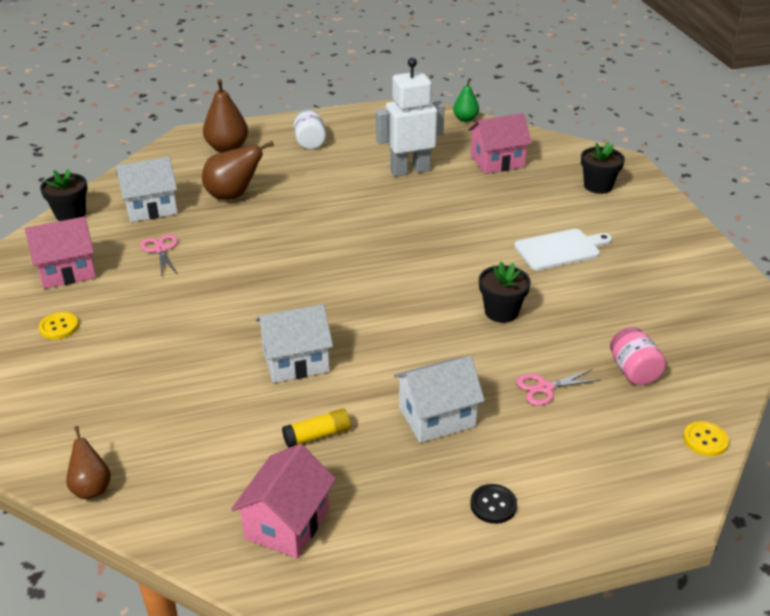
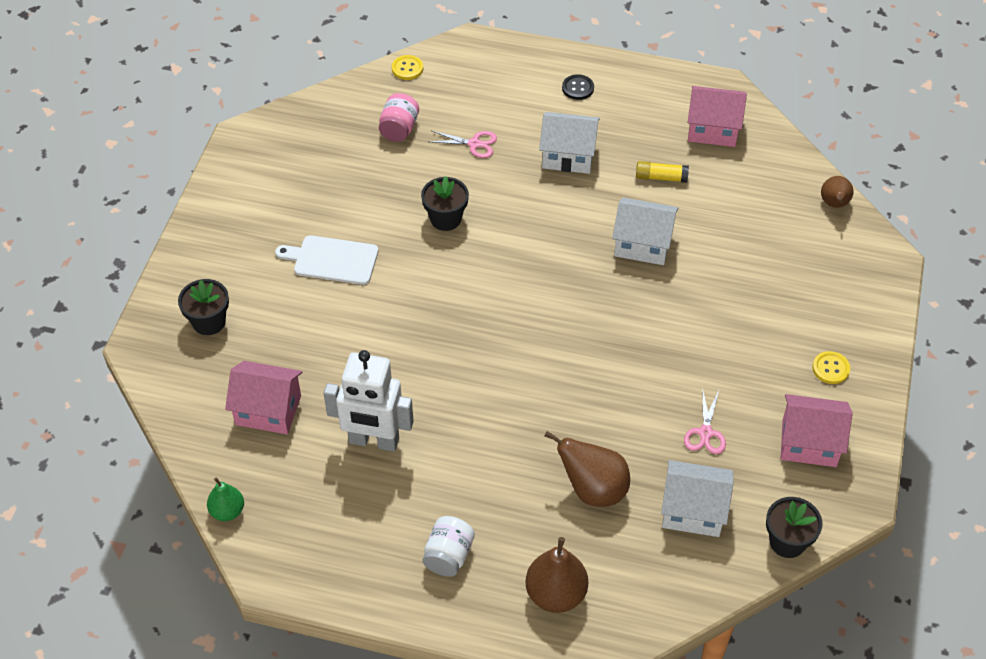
camera: 150 degrees left, 15 degrees up
pink house [231,444,336,559] -> pink house turned 45 degrees clockwise [688,86,747,147]

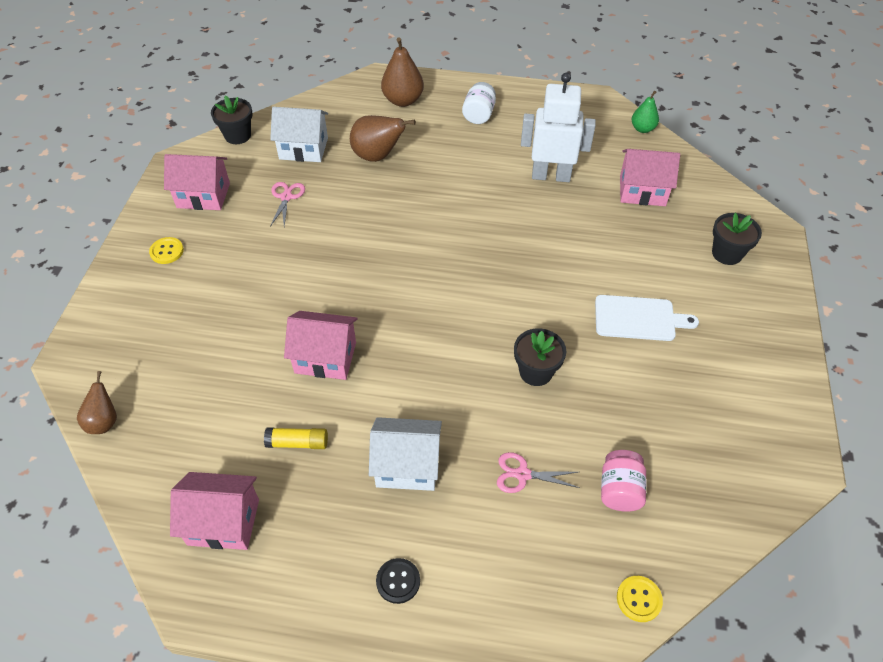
camera: 175 degrees right, 0 degrees up
white house [612,197,678,265] -> pink house [284,311,358,380]

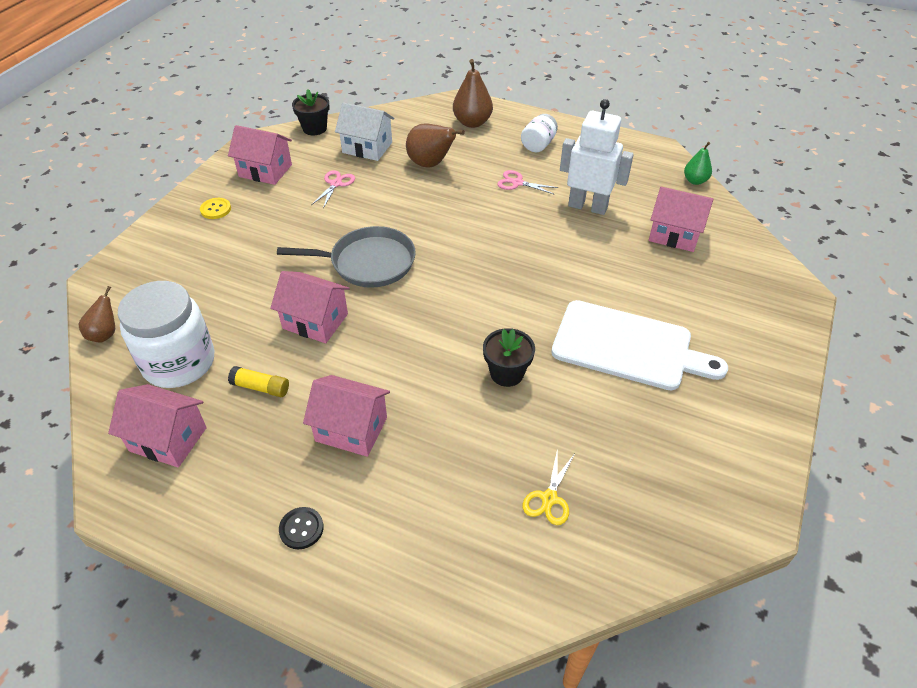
camera: 15 degrees right, 5 degrees down
white house [369,417,442,491] -> pink house [303,375,390,457]
pink scissors [497,452,580,493] -> pink scissors moved to [497,170,558,195]
white cutting board [595,295,699,341] -> white cutting board [551,300,728,390], size x1.61
pink jar [601,450,646,512] -> yellow scissors [523,448,574,525]
yellow button [617,576,663,622] -> none
black flower pot [712,213,762,265] -> none
none -> white jar [118,281,214,388]
none -> grey pan [277,226,416,288]

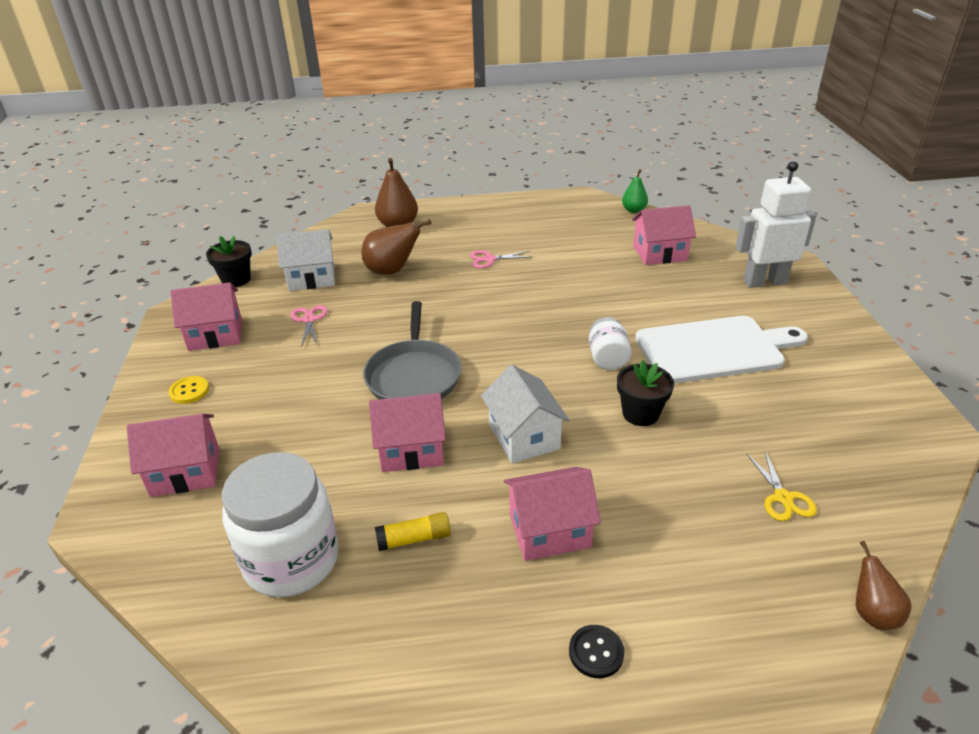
camera: 30 degrees left, 10 degrees down
brown pear [79,286,115,343] -> brown pear moved to [856,541,912,630]
pink house [108,384,207,468] -> pink house moved to [127,414,219,497]
grey pan [277,226,416,288] -> grey pan turned 120 degrees clockwise [363,301,462,399]
white jar [521,114,558,152] -> white jar moved to [589,317,631,370]
white robot [560,99,634,215] -> white robot moved to [735,161,817,288]
none -> white house [481,365,570,464]

